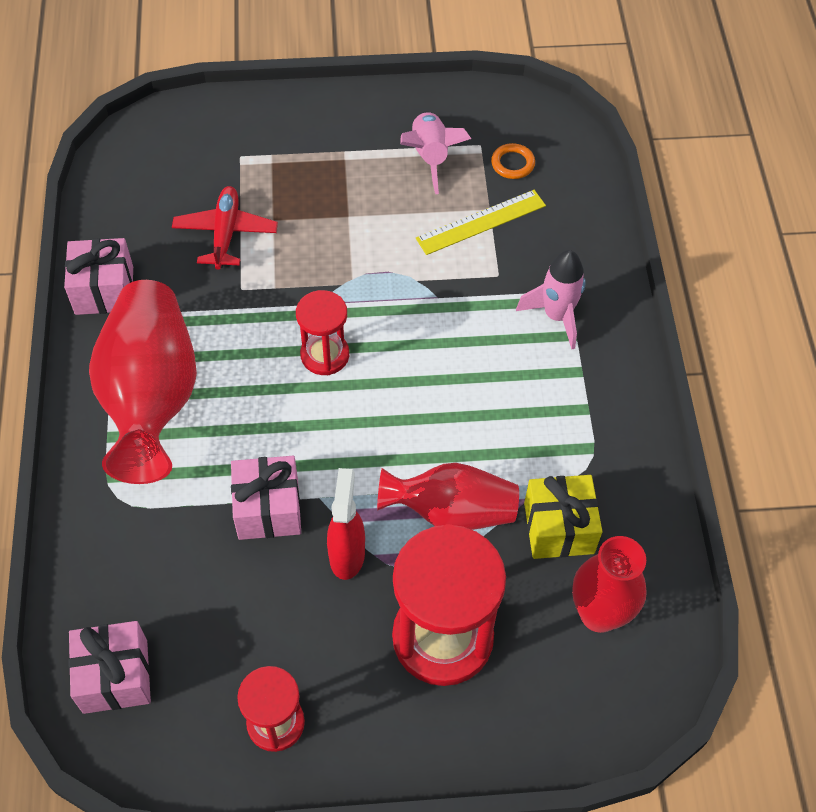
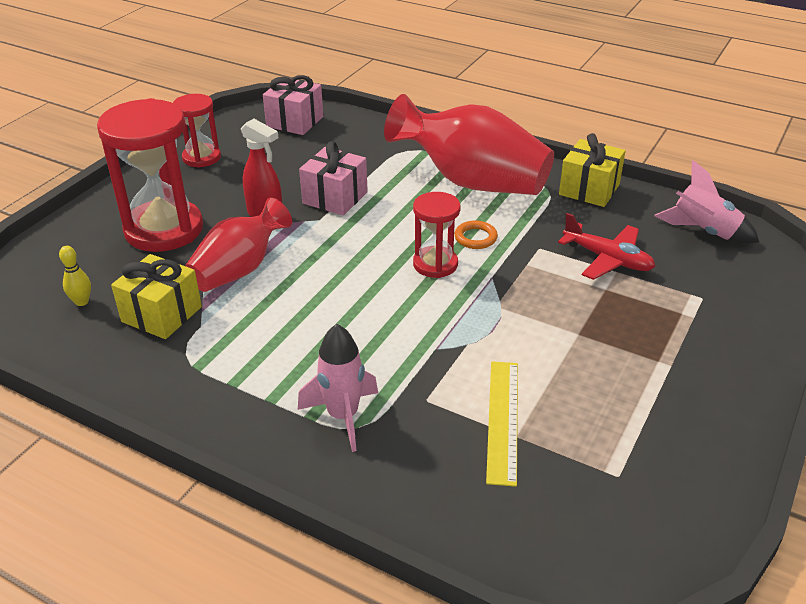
camera: 125 degrees right, 20 degrees down
pink gift [64,238,133,315] -> yellow gift [559,133,626,207]
pink rocket [401,111,471,194] -> pink rocket moved to [654,160,759,244]
orange ring [491,143,535,179] -> orange ring moved to [454,221,498,249]
red vase [572,536,647,633] -> yellow bowling pin [59,246,91,306]

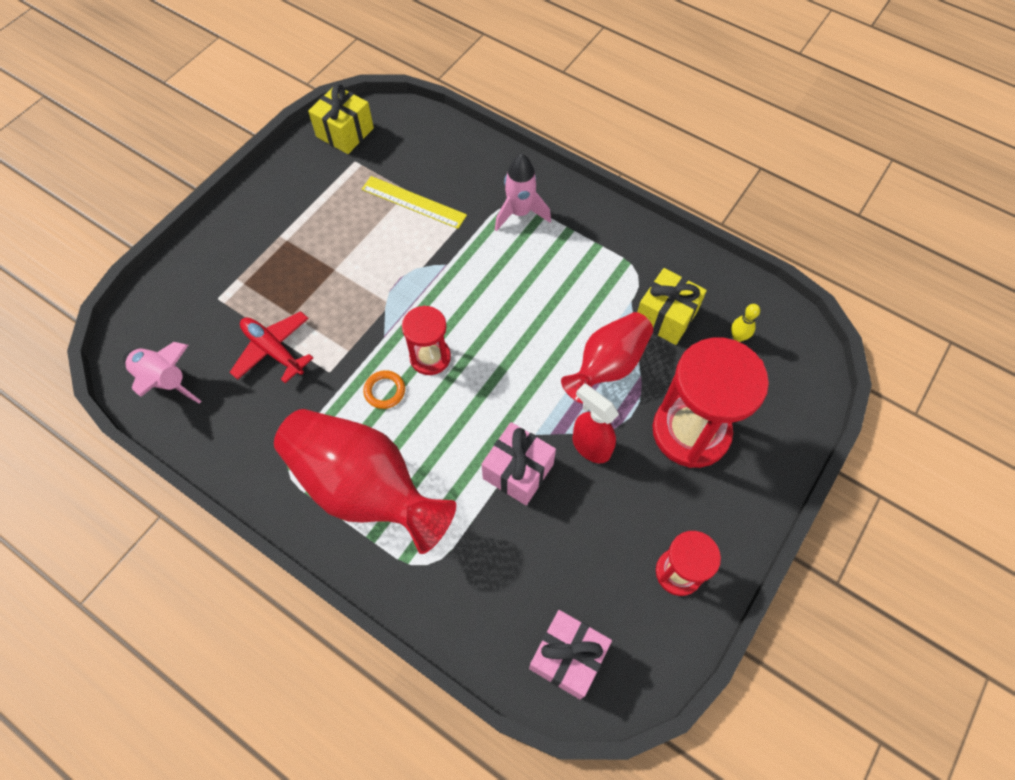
camera: 175 degrees left, 25 degrees up
yellow ruler [486,361,518,487] -> yellow ruler turned 75 degrees counterclockwise [362,176,467,229]
yellow gift [559,133,626,207] -> yellow gift moved to [308,84,374,154]

